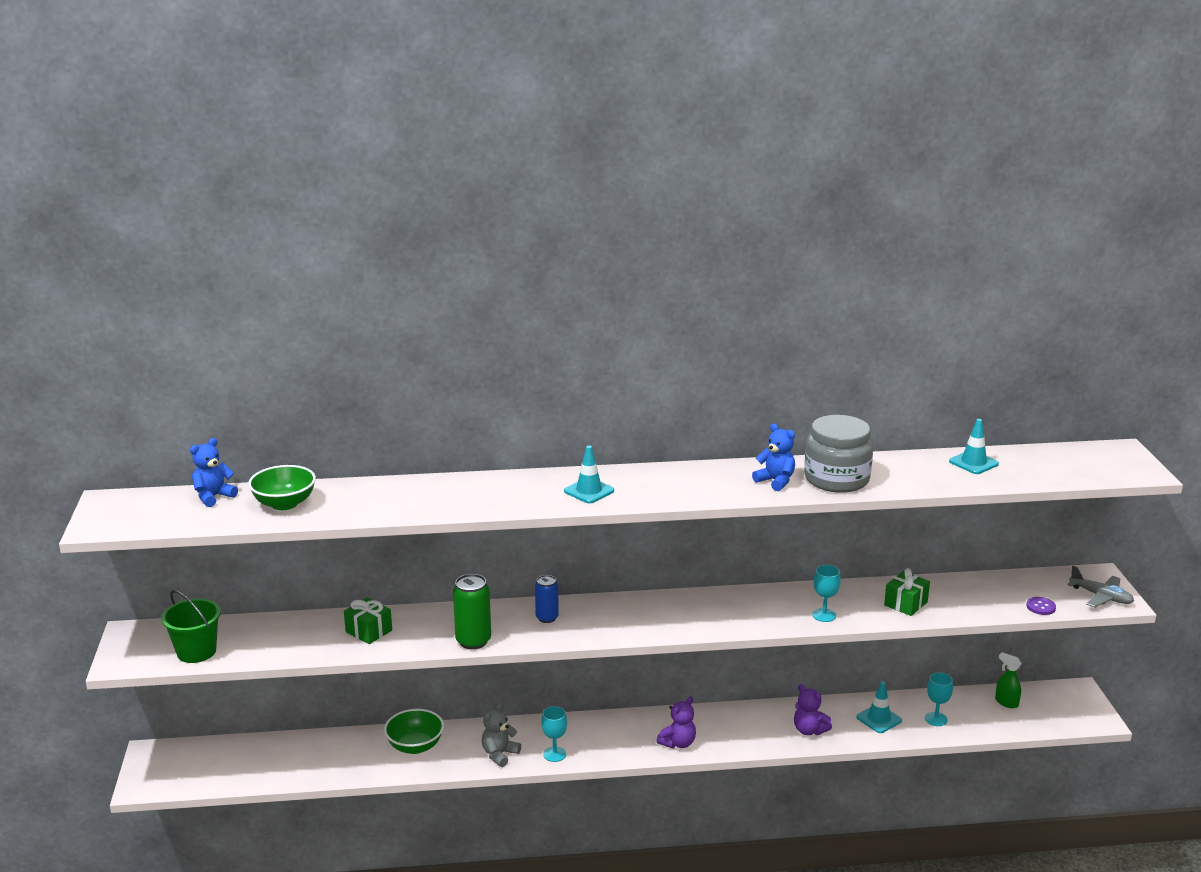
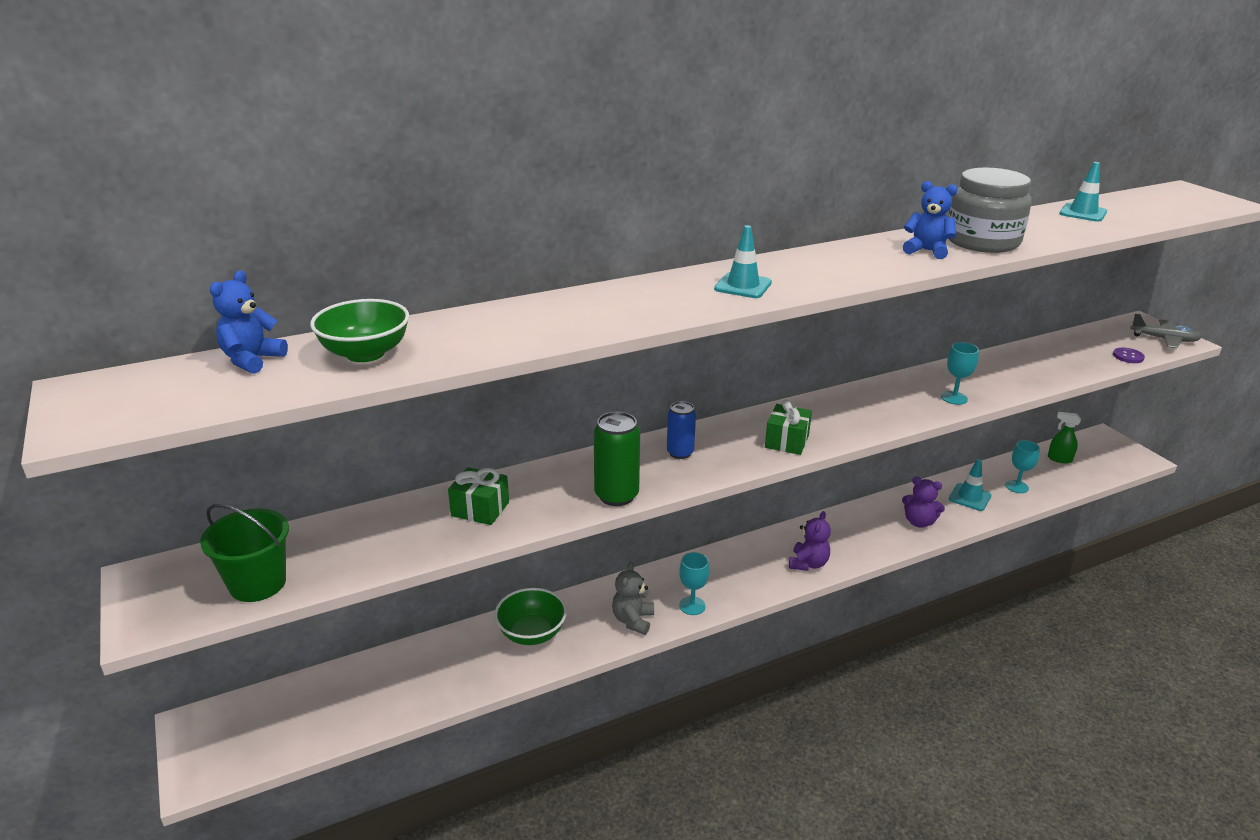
camera: 20 degrees left, 5 degrees up
green gift [884,568,930,616] -> green gift moved to [765,399,812,455]

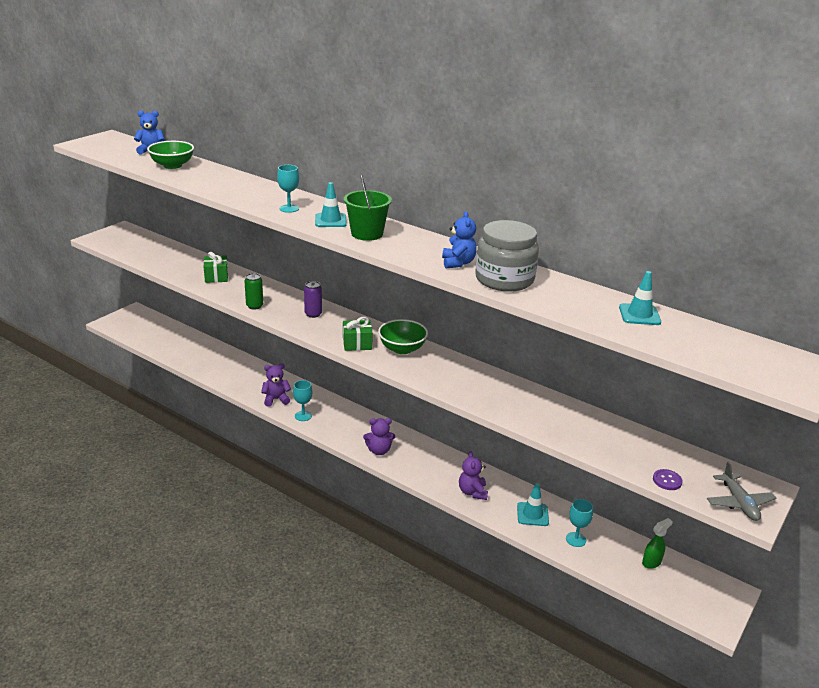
camera: 60 degrees right, 0 degrees up
green bucket [200,504,289,602] -> green bucket moved to [344,174,392,241]
green bowl [495,588,567,645] -> green bowl moved to [378,319,428,354]
green can [594,412,640,506] -> green can [244,273,263,310], size x0.66
grey teddy bear [612,562,654,635] -> purple teddy bear [261,363,291,407]
blue can [667,401,696,459] -> purple can [304,281,322,318]
turquoise goblet [941,342,979,405] -> turquoise goblet moved to [277,165,299,213]
green spray bottle [1048,412,1081,464] -> green spray bottle turned 60 degrees clockwise [642,518,673,569]

